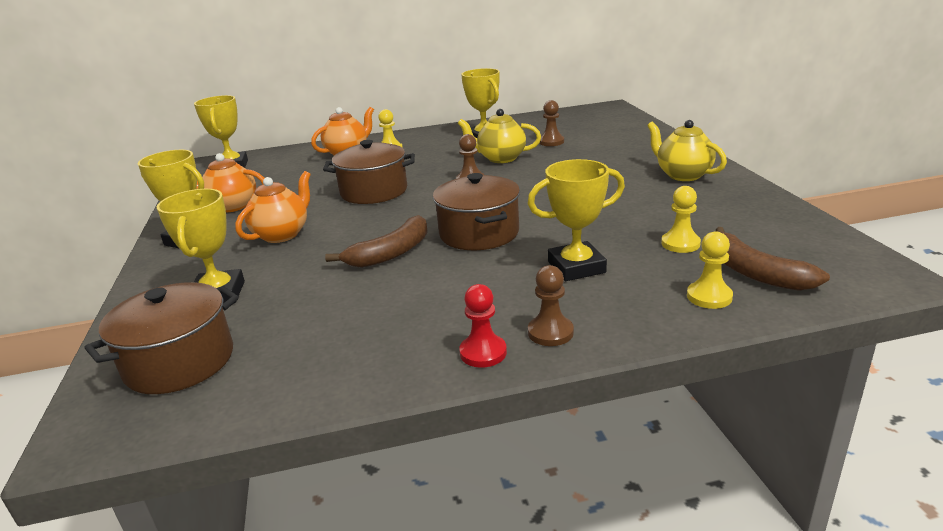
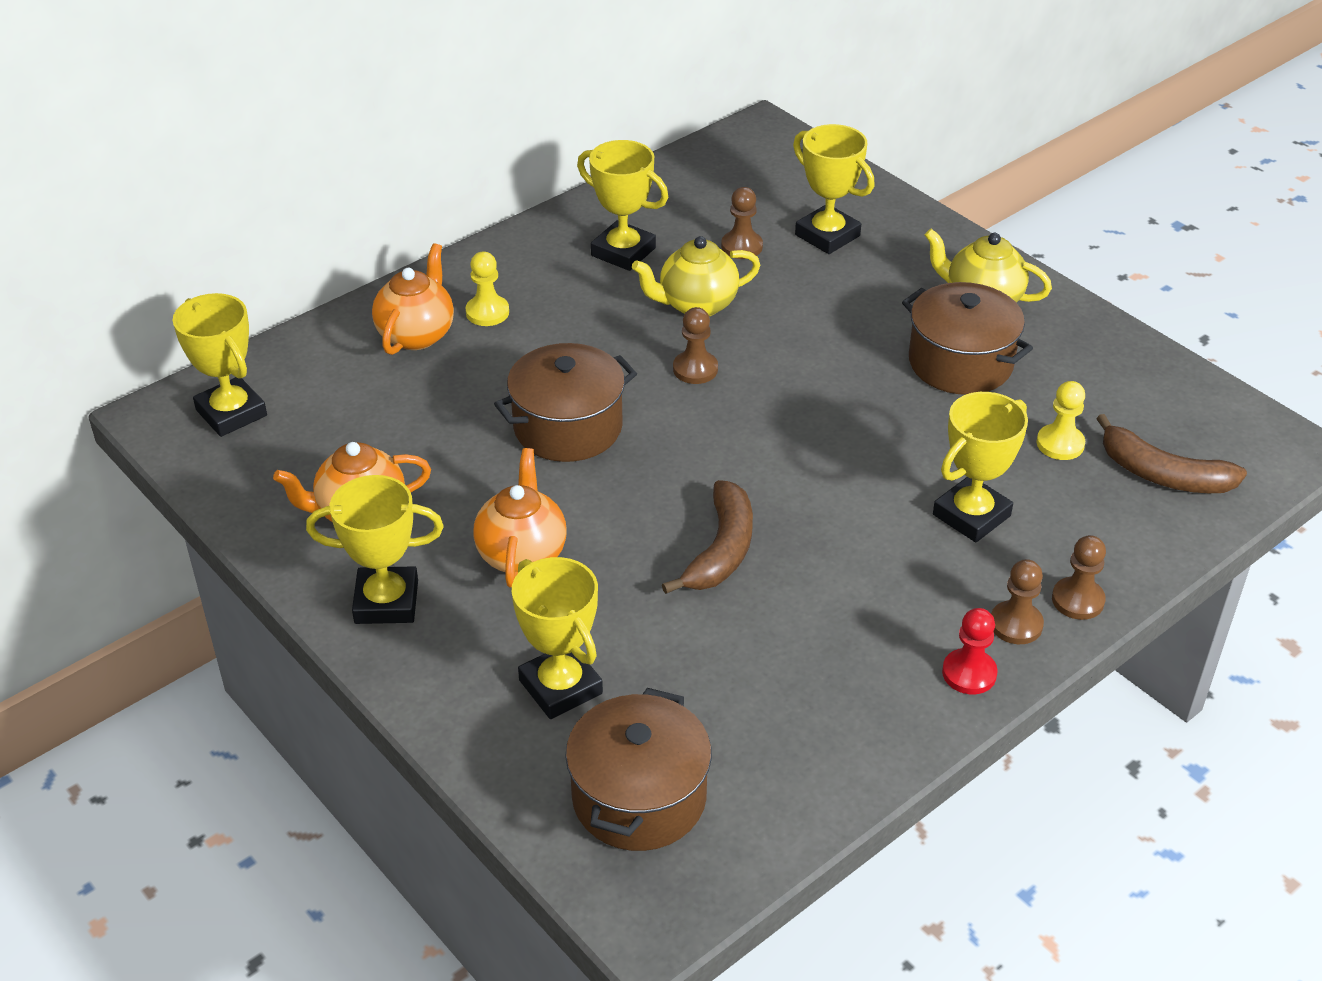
camera: 30 degrees left, 15 degrees up
brown pot [433,173,520,250] -> brown pot moved to [902,282,1033,395]
yellow pawn [687,231,733,309] -> none
none -> yellow trophy [793,124,875,254]
none -> brown pawn [1052,535,1106,620]

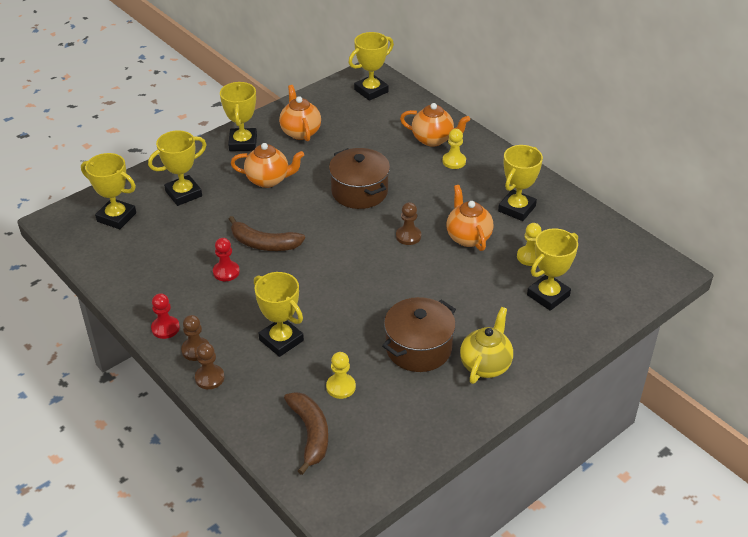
camera: 90 degrees right, 0 degrees up
brown pot [565,688,712,851] -> yellow trophy [81,153,136,229]
yellow teapot [632,236,760,316] -> orange teapot [446,185,494,251]
brown pawn [721,187,763,259] -> yellow pawn [517,223,542,266]
brown banana [1096,414,1247,493] -> brown banana turned 135 degrees clockwise [284,392,328,475]
none -> red pawn [213,238,240,281]

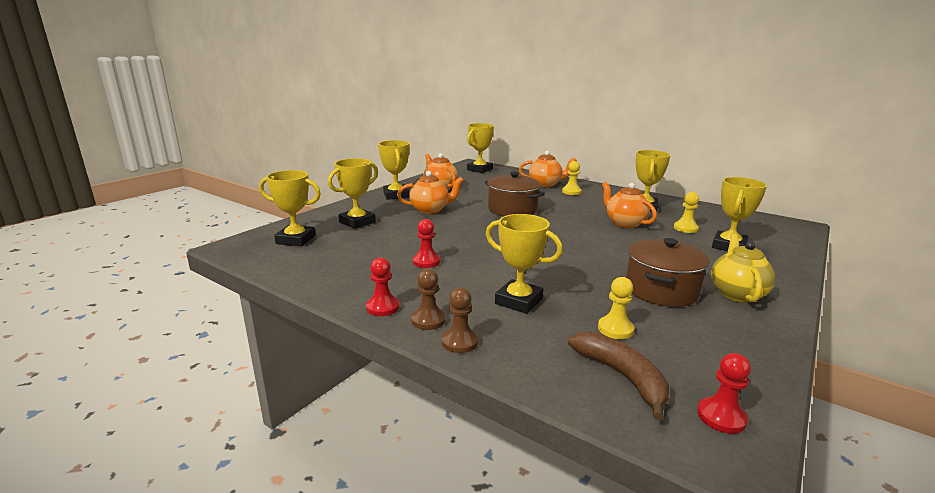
camera: 15 degrees left, 20 degrees down
brown banana [229,216,305,251] -> none
brown pawn [396,202,421,245] -> none
none -> red pawn [697,353,751,434]

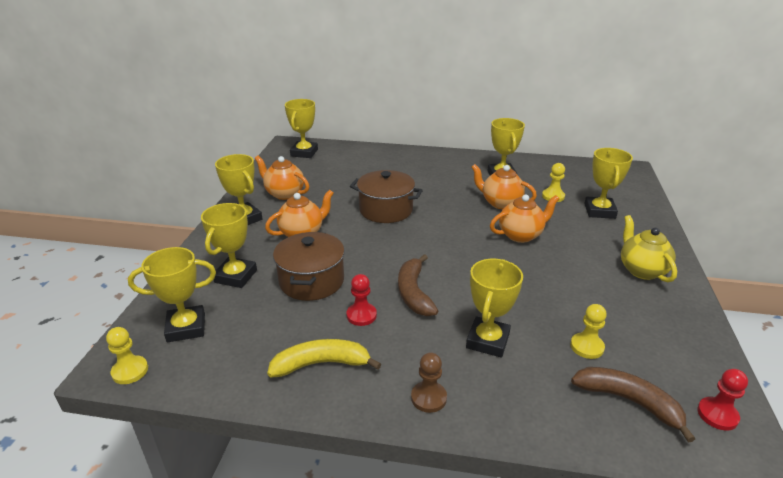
camera: 25 degrees left, 10 degrees up
red pawn [366,258,399,316] -> none
brown pawn [442,288,478,353] -> none
yellow trophy [486,214,563,314] -> yellow trophy turned 75 degrees counterclockwise [466,259,523,358]
orange teapot [519,151,577,187] -> orange teapot moved to [490,194,560,243]
yellow pawn [562,161,582,195] -> yellow pawn moved to [106,327,148,384]
brown pot [626,238,710,307] -> brown pot moved to [273,232,345,301]
none -> yellow banana [267,339,381,378]
none -> brown banana [398,254,438,316]

